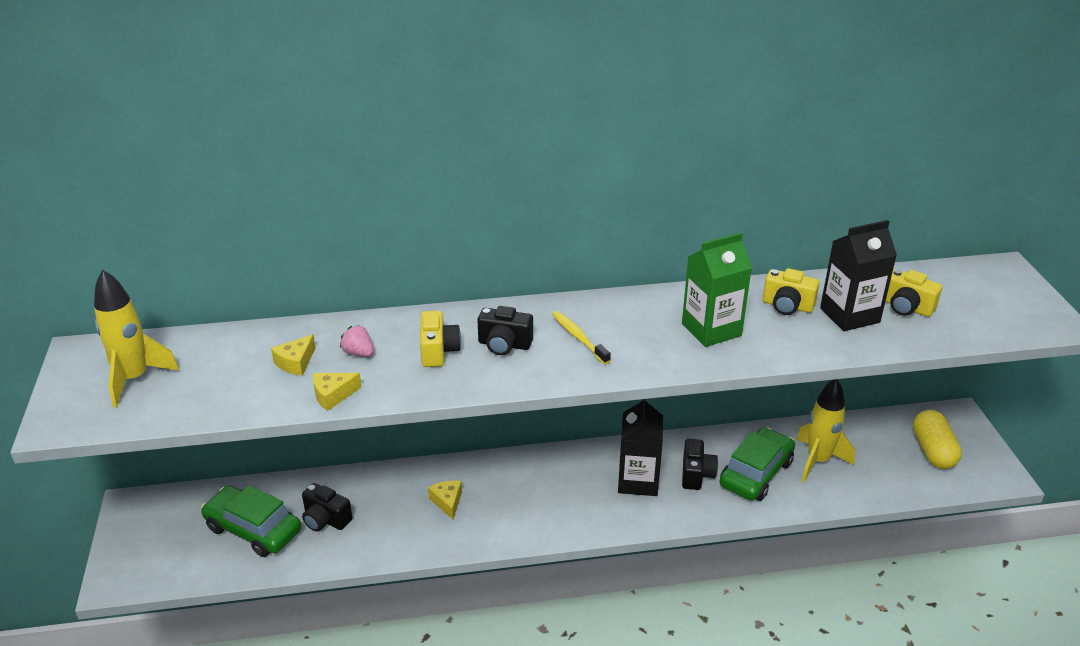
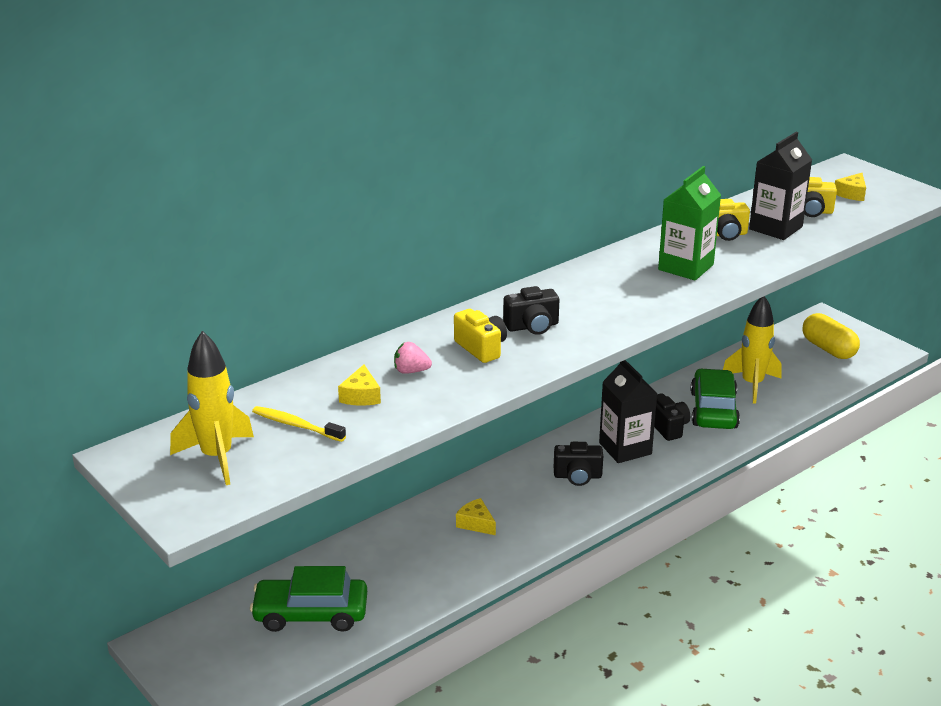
camera: 30 degrees left, 5 degrees down
black camera [302,483,352,531] -> black camera moved to [554,442,603,486]
yellow cheese [313,373,362,411] -> yellow cheese moved to [835,173,866,201]
yellow toothbrush [552,311,611,364] -> yellow toothbrush moved to [252,406,346,442]

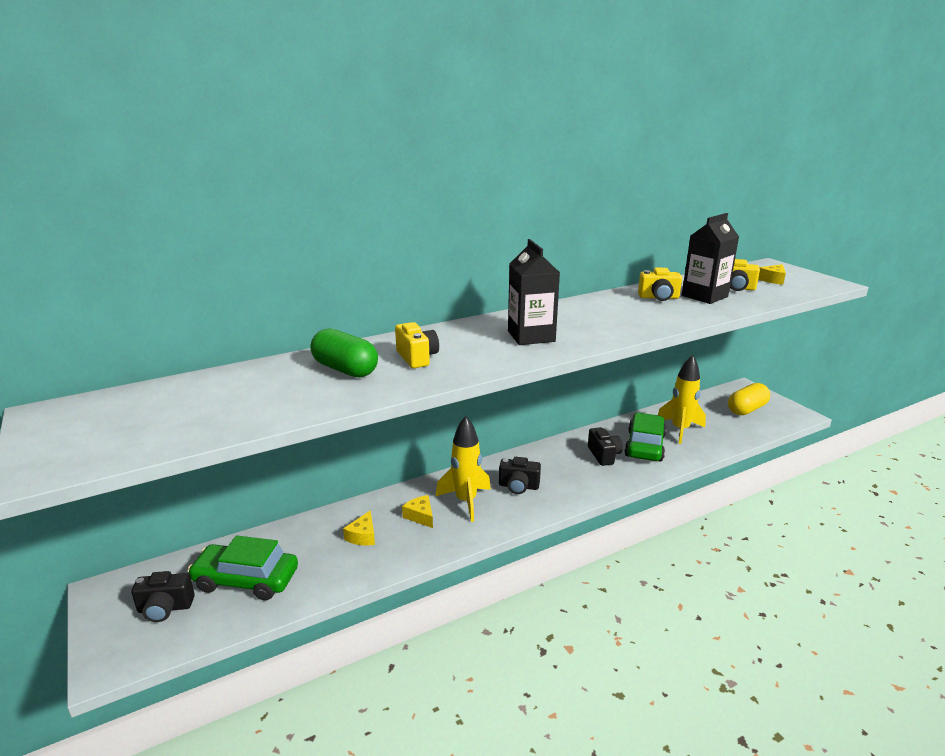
camera: 10 degrees right, 5 degrees down
yellow rocket [170,331,254,485] -> yellow rocket moved to [436,416,491,522]
yellow toothbrush [252,406,346,442] -> none
yellow cheese [338,364,381,406] -> yellow cheese moved to [343,510,375,545]
pink strawberry [394,342,432,374] -> green capsule [310,328,378,378]
black camera [503,286,559,335] -> black camera moved to [131,571,195,622]
black carton [599,360,658,463] -> black carton moved to [508,239,560,345]
green carton [658,166,721,280] -> none
yellow capsule [803,313,860,359] -> yellow capsule turned 75 degrees clockwise [728,383,770,415]

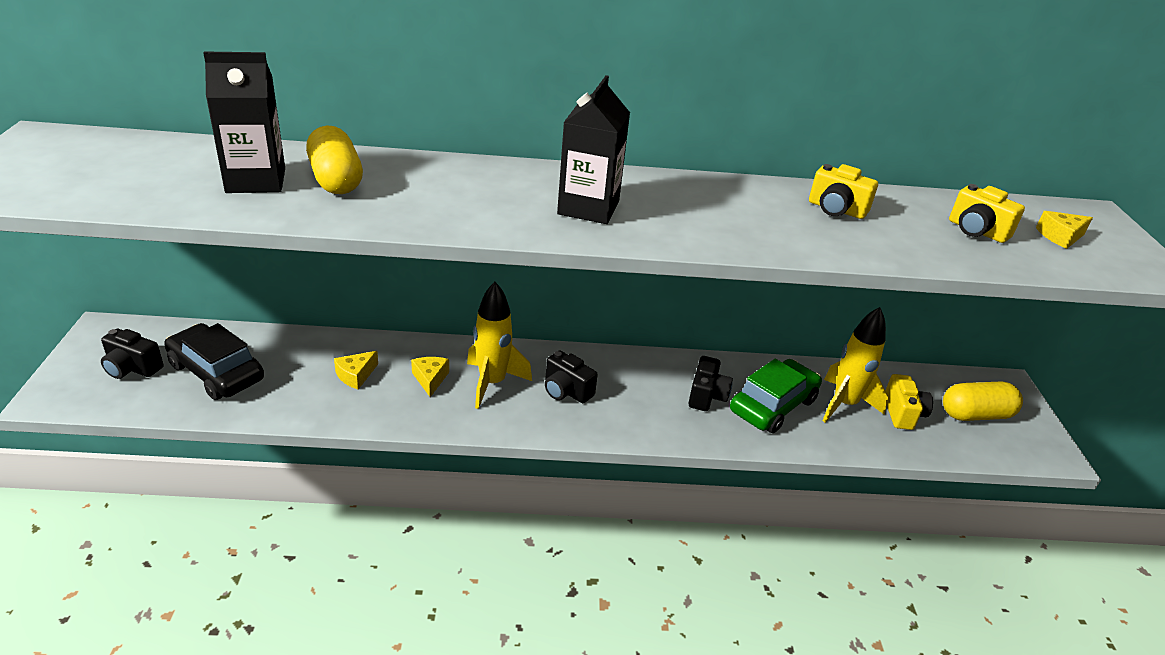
camera: 25 degrees right, 10 degrees up
green car [187,536,298,600] -> black car [164,323,264,400]
green capsule [310,328,378,378] -> yellow capsule [306,126,363,194]
yellow camera [395,322,439,368] -> yellow camera moved to [885,374,933,430]
black carton [682,213,739,304] -> black carton moved to [203,52,285,193]

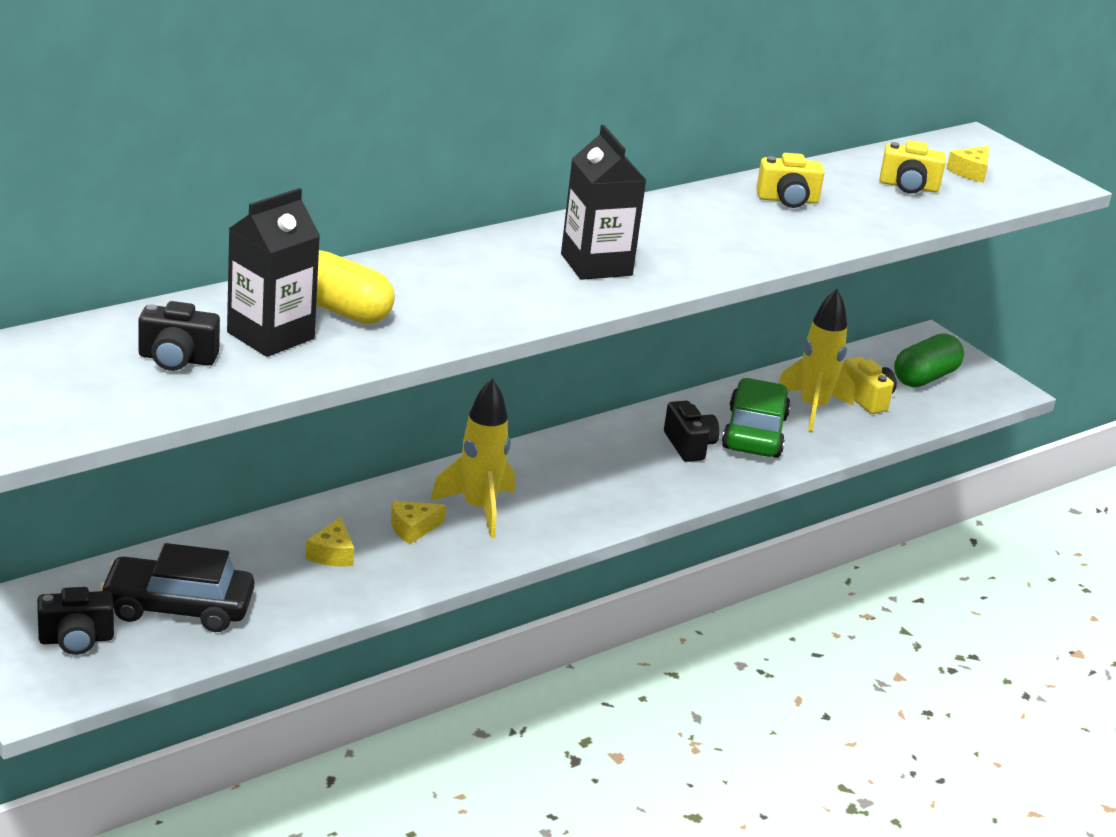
camera: 35 degrees left, 5 degrees down
yellow cheese [411,357,449,397] -> yellow cheese turned 75 degrees counterclockwise [391,501,446,544]
black camera [545,351,598,403] -> black camera moved to [138,301,220,371]
yellow capsule [943,381,1023,421] -> green capsule [894,333,964,387]

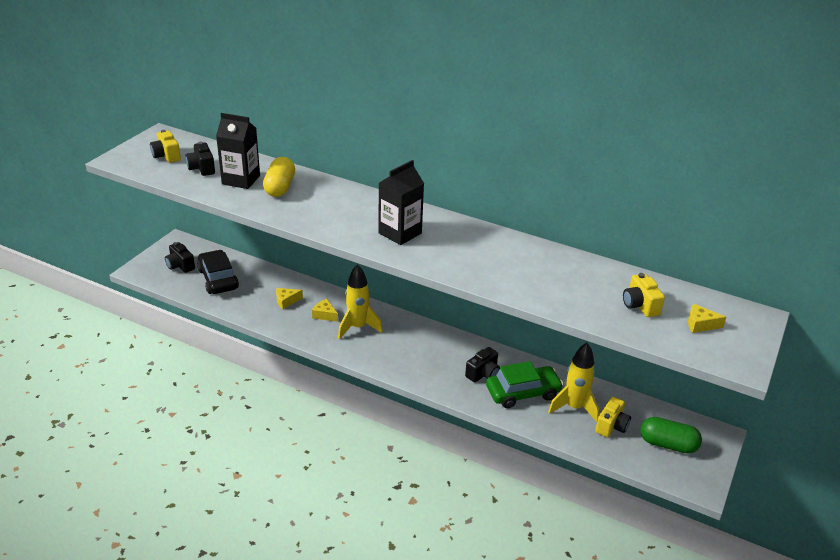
camera: 65 degrees right, 5 degrees up
yellow camera [756,153,825,208] -> yellow camera moved to [150,130,181,163]

